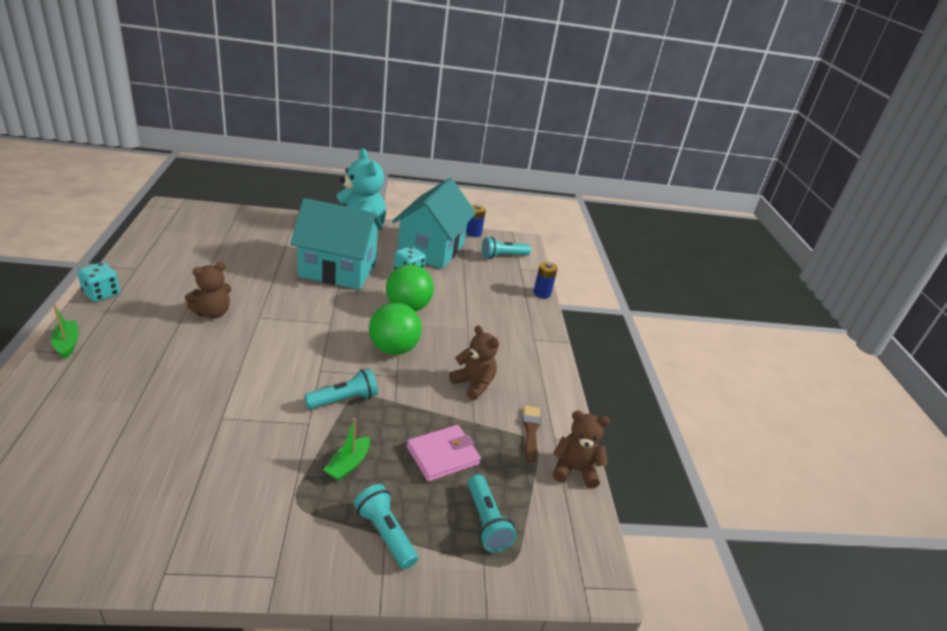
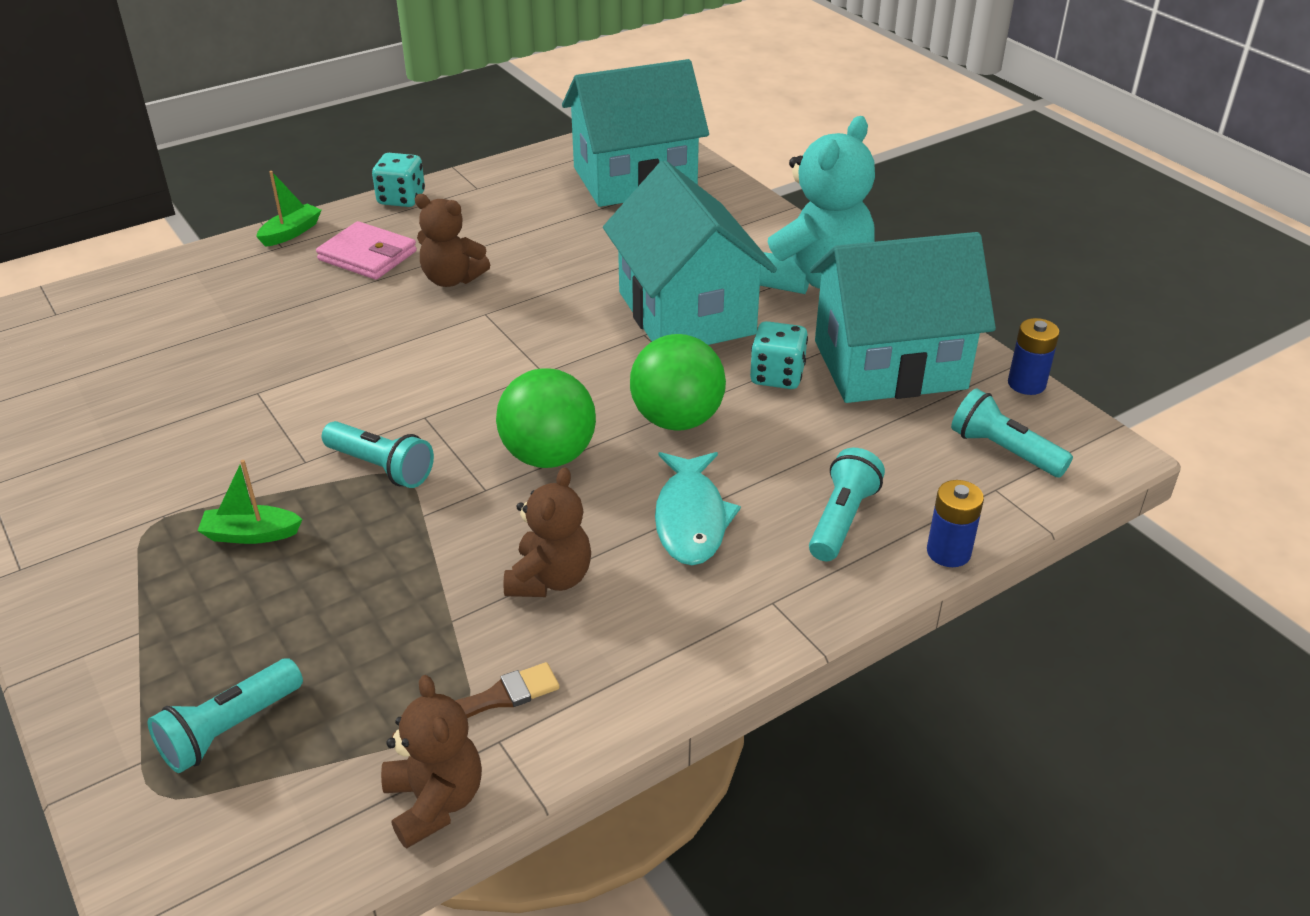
camera: 65 degrees right, 5 degrees up
turquoise flashlight [354,484,418,569] -> turquoise flashlight moved to [809,448,885,561]
pink wallet [407,425,481,482] -> pink wallet moved to [316,221,417,280]
none -> turquoise house [562,59,709,207]
none -> turquoise fish [655,452,741,565]

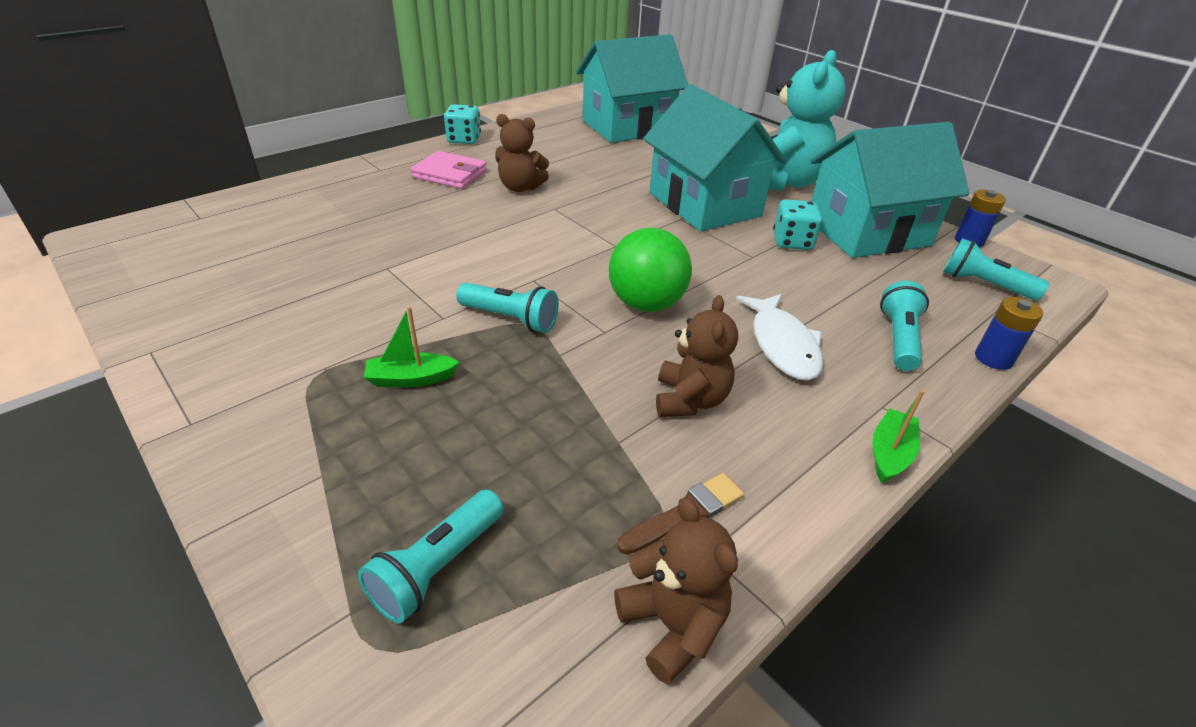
camera: 10 degrees left, 0 degrees up
green boat [256,171,322,247] -> green boat moved to [872,390,925,483]
green ball [630,334,726,431] -> none
turquoise fish [655,452,741,565] -> white fish [736,294,823,381]

